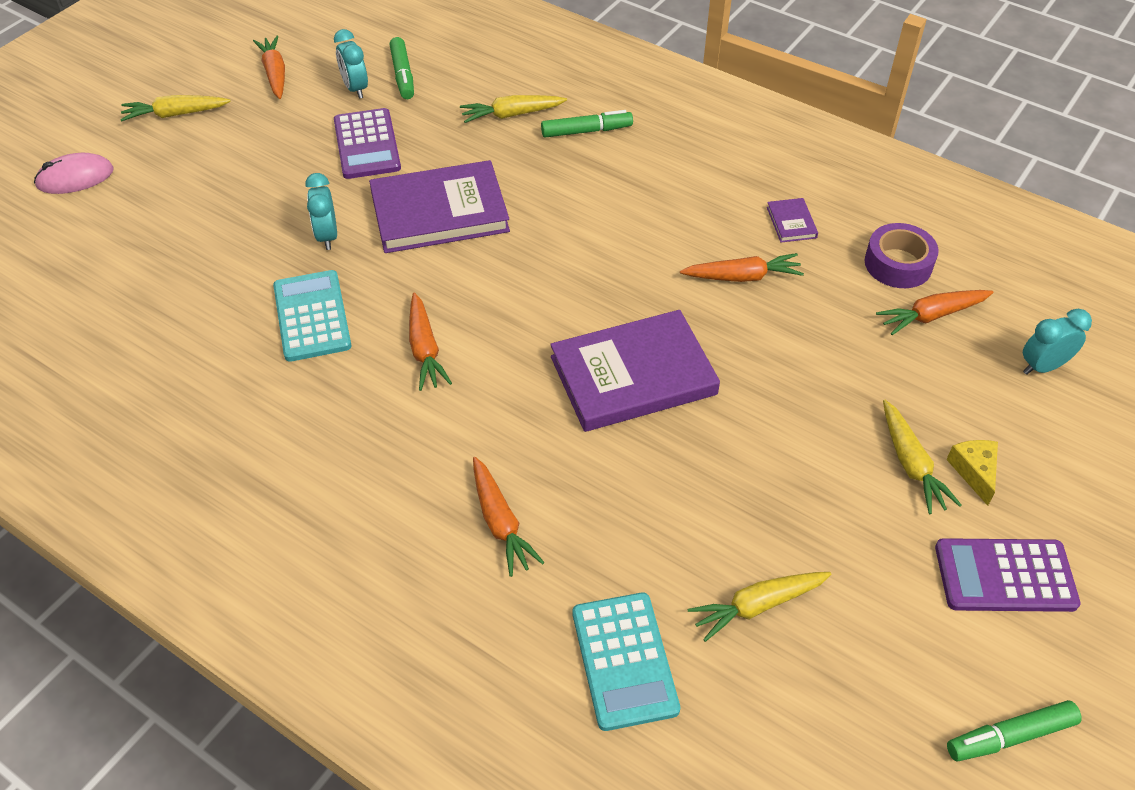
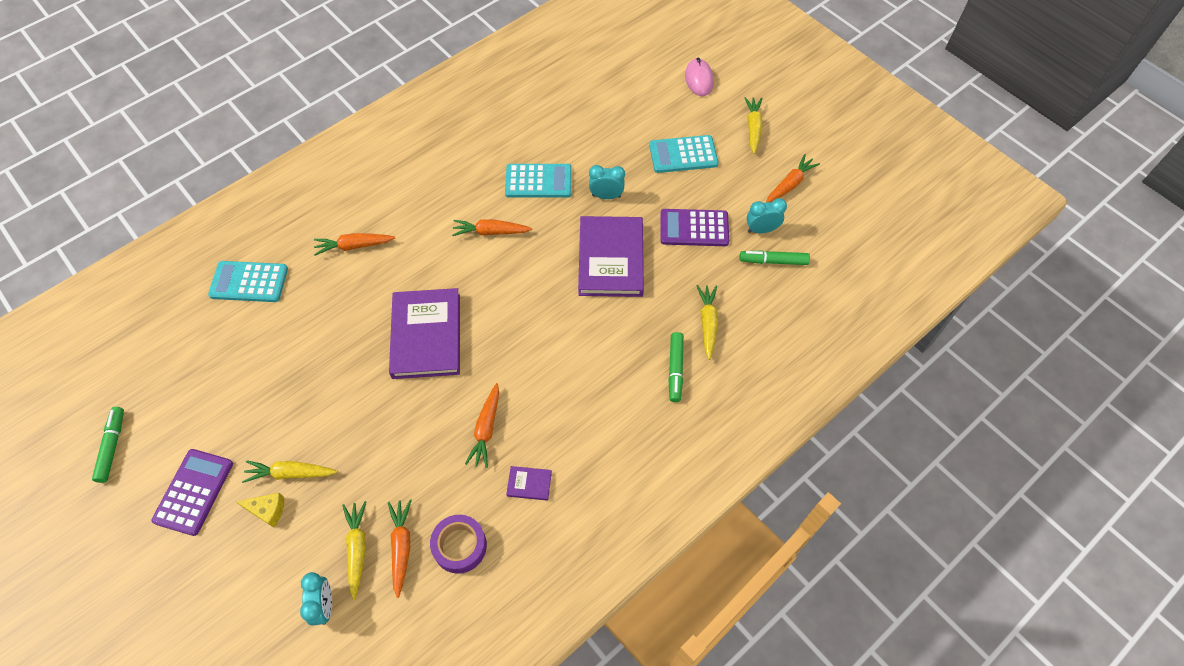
camera: 105 degrees right, 10 degrees up
orange carrot [253,36,285,99] -> orange carrot turned 45 degrees counterclockwise [766,154,820,202]
yellow carrot [688,572,832,642] -> yellow carrot moved to [342,501,366,600]
none -> turquoise calculator [649,135,719,173]

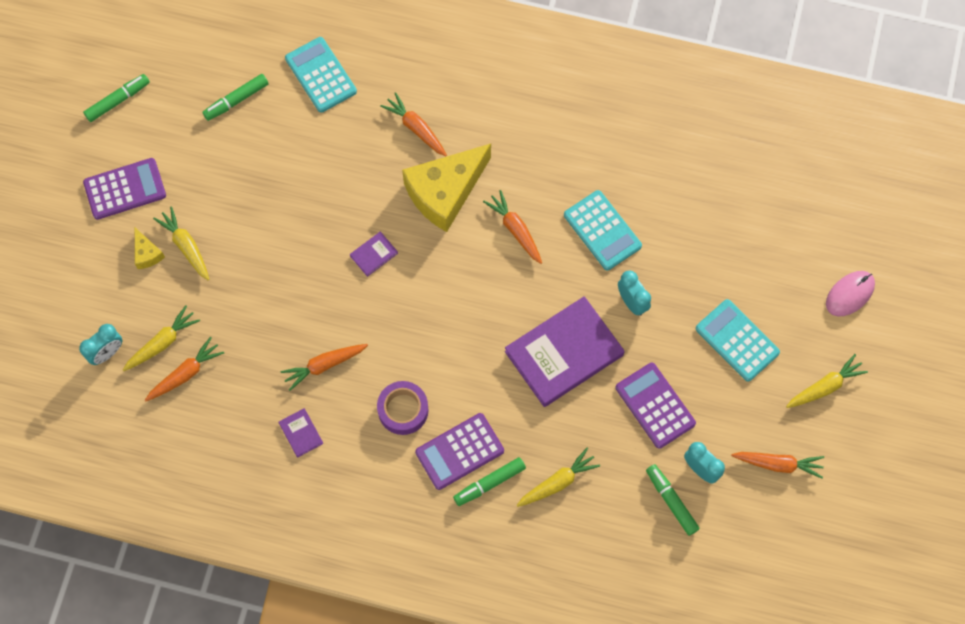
camera: 55 degrees right, 10 degrees up
purple book [389,288,460,379] -> purple book [350,231,398,277], size x0.41
purple tape [430,515,487,574] -> purple tape moved to [377,381,429,435]
none -> green marker [202,74,269,121]
none -> yellow cheese [402,144,491,232]
none -> purple calculator [415,413,504,490]

